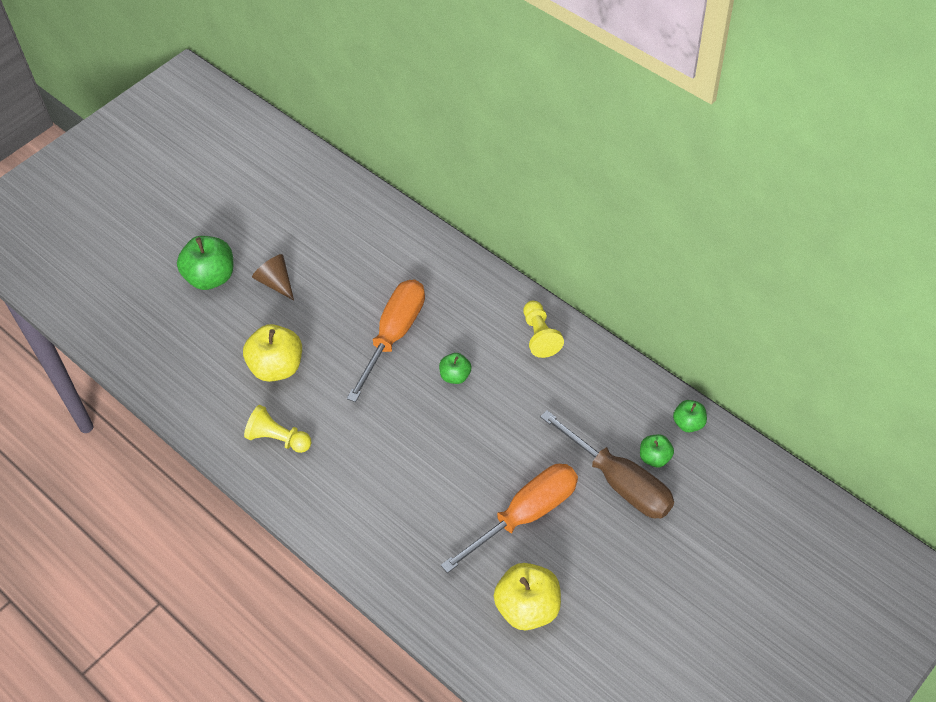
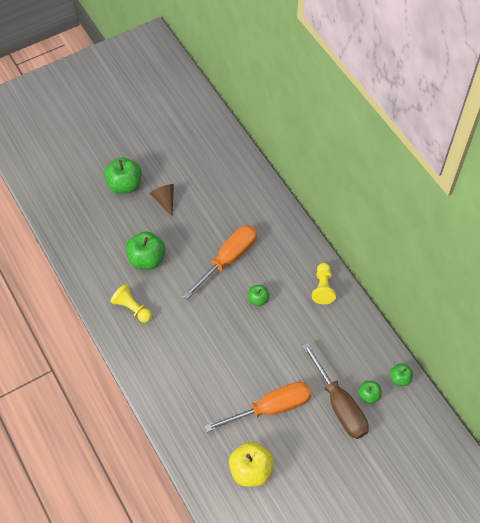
camera: 15 degrees right, 5 degrees up
yellow apple [243,324,302,382] -> green apple [126,232,165,270]

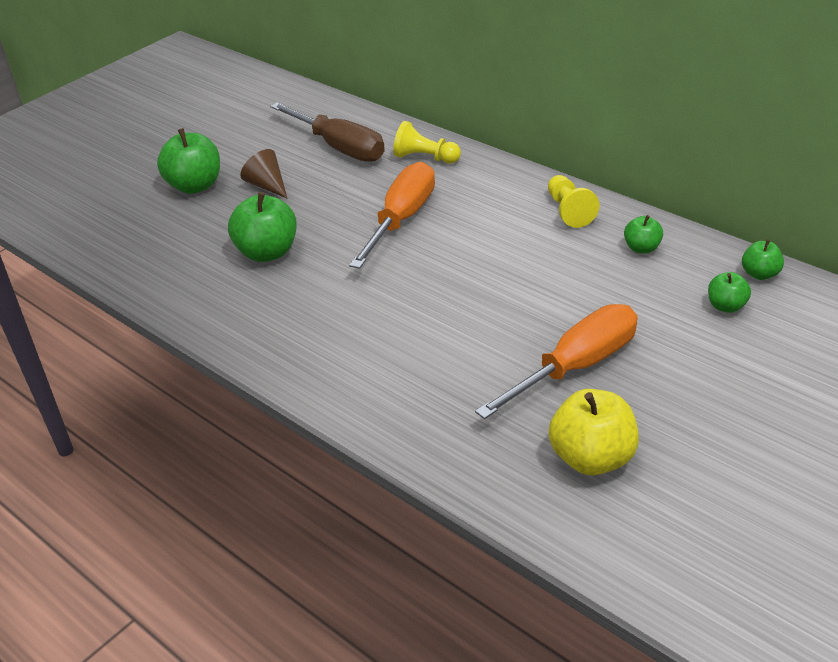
camera: 15 degrees left, 20 degrees down
yellow pawn [110,284,152,323] -> yellow pawn moved to [393,121,461,163]
green apple [248,285,270,306] -> green apple moved to [624,215,663,254]
brown screwdriver [302,342,369,439] -> brown screwdriver moved to [270,102,385,162]

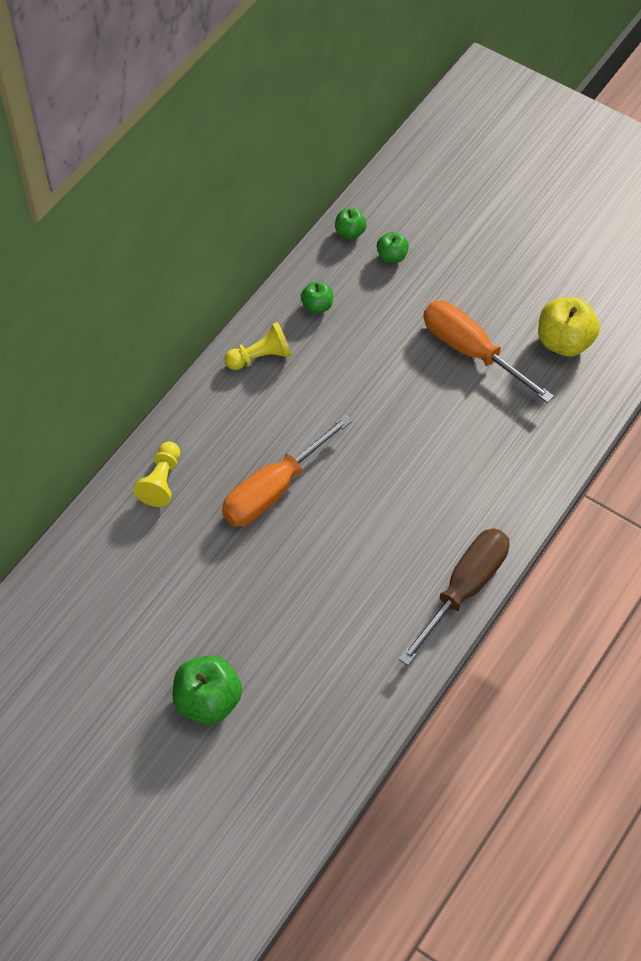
camera: 100 degrees left, 20 degrees up
green apple [228,192,297,262] -> none
brown cone [240,149,287,198] -> none
brown screwdriver [270,102,385,162] -> brown screwdriver moved to [399,528,509,666]
orange screwdriver [349,162,435,269] -> orange screwdriver turned 60 degrees counterclockwise [222,415,352,526]

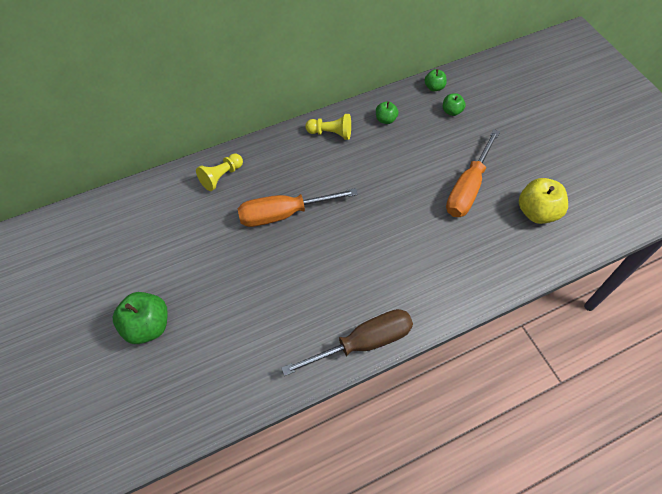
camera: 30 degrees right, 0 degrees up
orange screwdriver [423,301,554,403] -> orange screwdriver turned 135 degrees counterclockwise [446,129,500,217]

